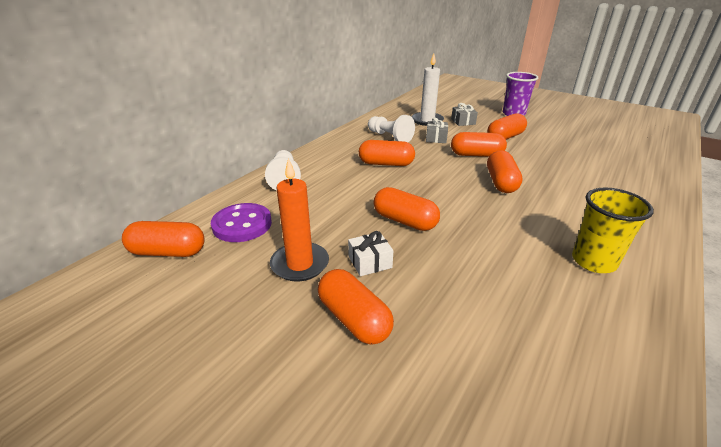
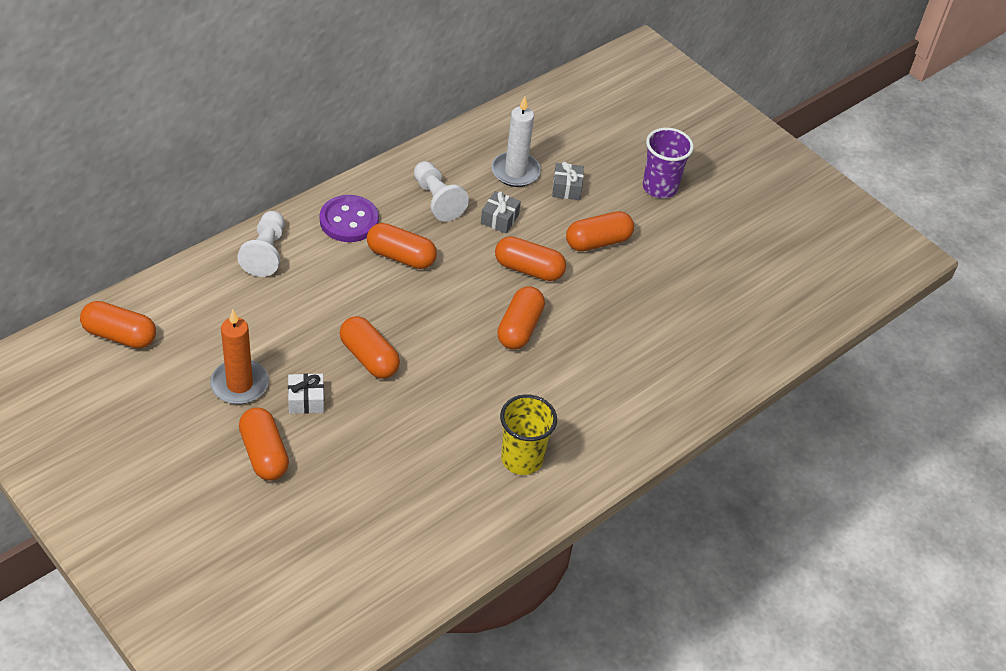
camera: 10 degrees right, 15 degrees up
purple button [211,203,272,242] -> purple button moved to [320,195,379,242]

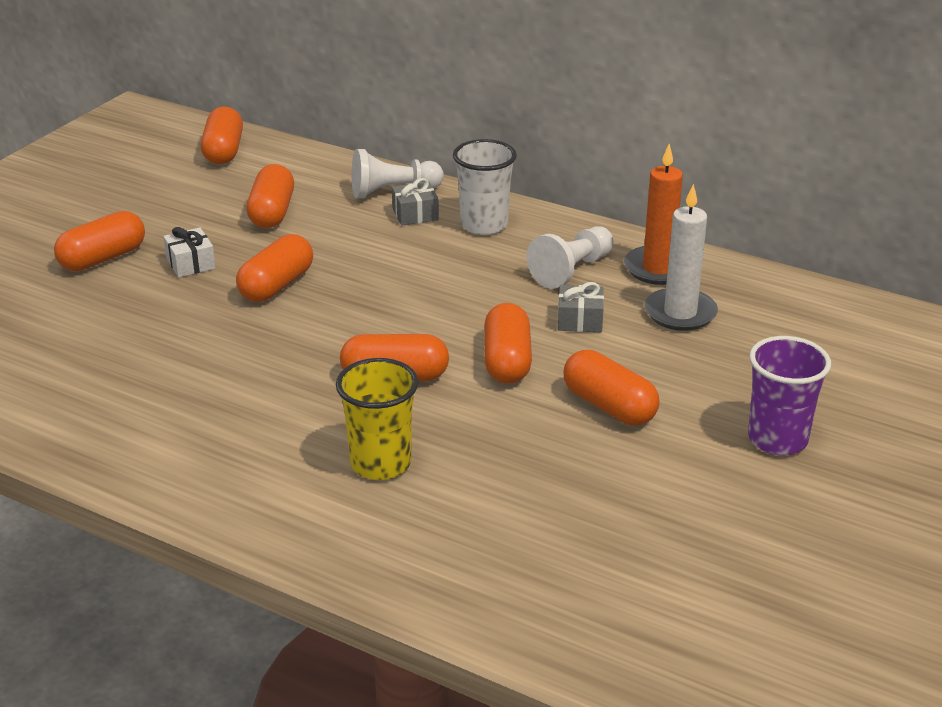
camera: 75 degrees right, 15 degrees down
orange candle [210,310,269,404] -> orange candle moved to [624,144,683,285]
purple button [320,195,379,242] -> white cup [453,139,517,235]
orange capsule [367,223,437,269] -> orange capsule moved to [246,164,294,228]
yellow cup [500,394,557,475] -> yellow cup moved to [336,358,418,480]
grey gift [552,162,584,200] -> grey gift moved to [392,178,439,226]

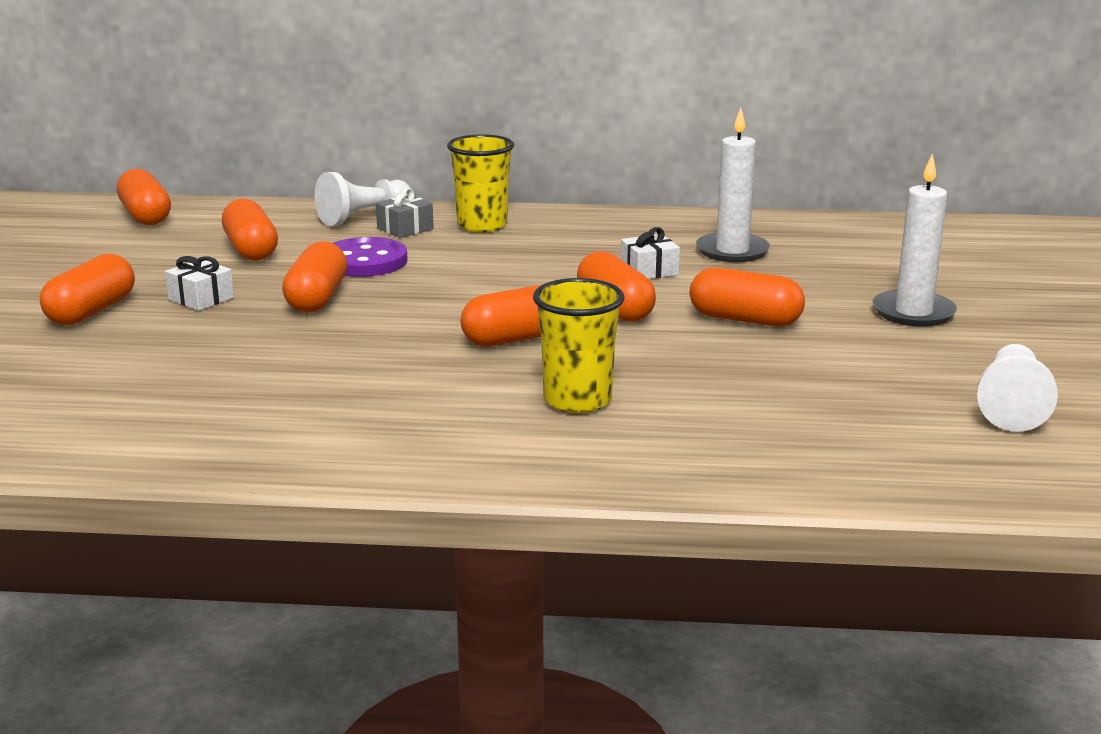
camera: 25 degrees left, 10 degrees down
white cup [453,139,517,235] -> yellow cup [447,134,514,233]
white pawn [527,226,614,289] -> white pawn moved to [977,344,1058,432]
grey gift [558,282,604,332] -> white gift [621,227,680,279]
orange candle [624,144,683,285] -> none
purple cup [748,336,831,455] -> white candle [873,154,957,327]
none -> purple button [333,237,408,277]

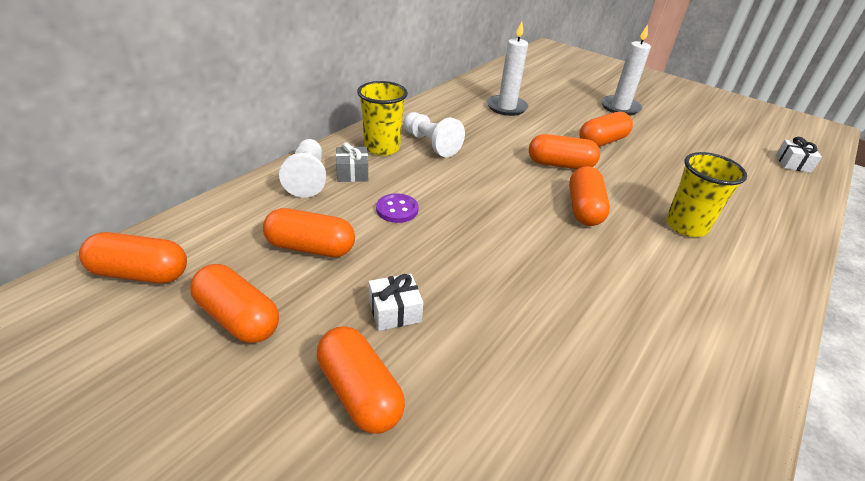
camera: 60 degrees left, 15 degrees up
orange capsule [282,241,347,313] -> orange capsule moved to [190,264,279,343]
purple button [333,237,408,277] -> purple button [376,193,419,223], size x0.63
white gift [621,227,680,279] -> white gift moved to [776,137,822,173]
white pawn [977,344,1058,432] -> white pawn moved to [403,112,465,157]

